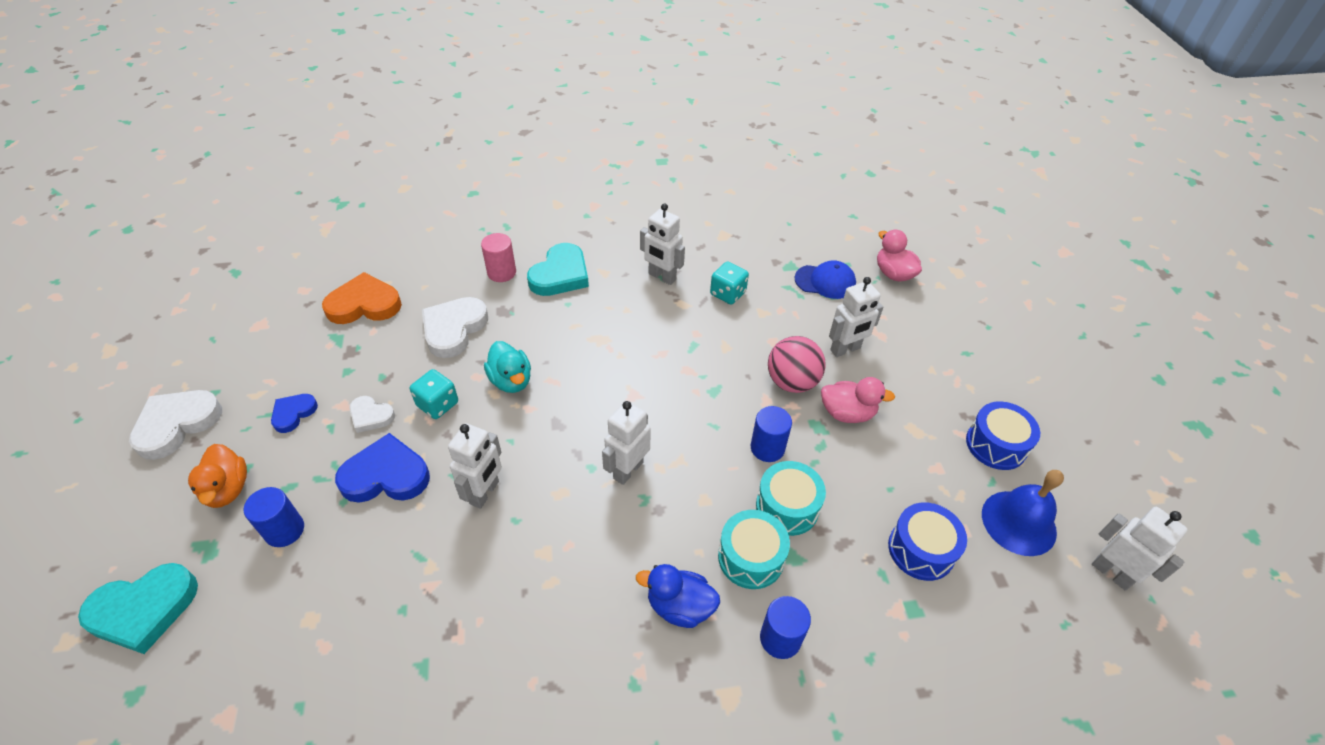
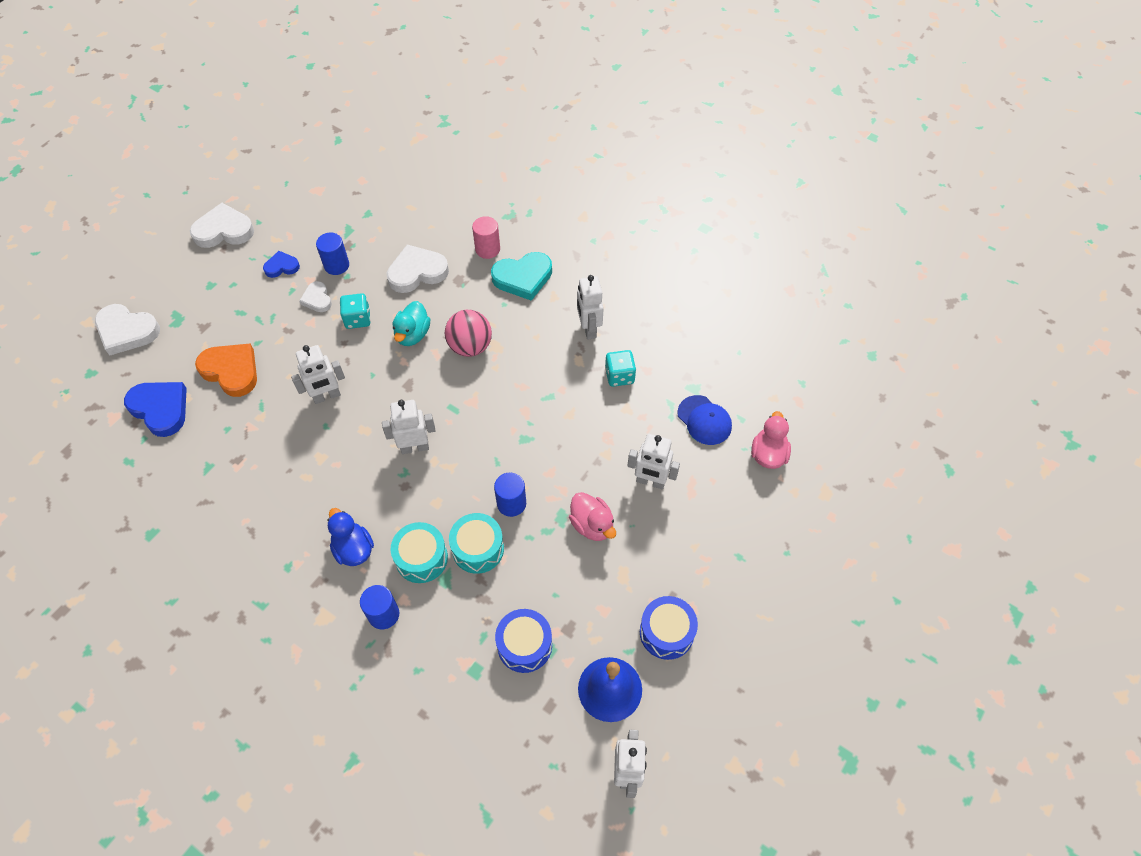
camera: 45 degrees right, 10 degrees up
turquoise heart [78,563,198,654] -> white heart [95,304,160,355]
orange duck [188,444,247,508] -> none
blue cylinder [244,487,304,547] -> blue cylinder moved to [316,233,349,275]
orange heart [322,272,402,324] -> orange heart moved to [195,344,257,397]
blue heart [335,433,430,503] -> blue heart moved to [124,382,187,437]
pink ball [768,336,826,393] -> pink ball moved to [445,310,492,357]

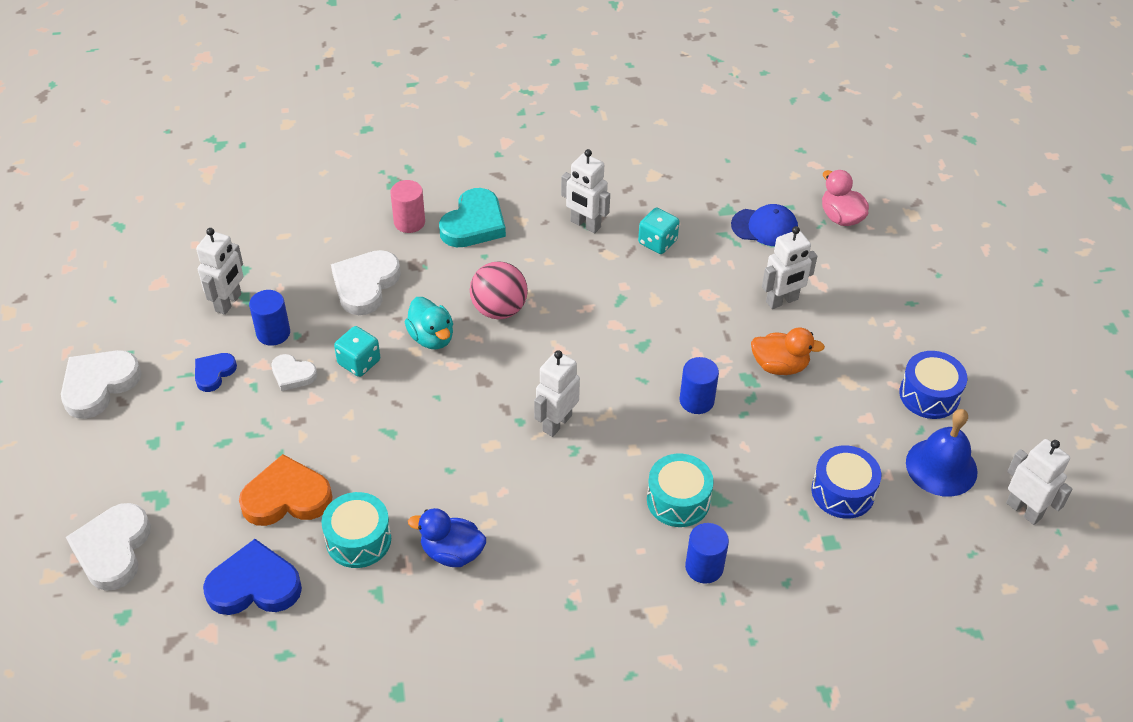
camera: 45 degrees left, 10 degrees down
white heart [95,304,160,355] -> white heart turned 120 degrees clockwise [66,503,151,591]
white robot [291,345,345,404] -> white robot moved to [196,228,243,315]
blue duck [327,508,374,566] -> blue duck moved to [408,508,486,567]
turquoise drum [449,513,504,574] -> turquoise drum moved to [322,492,391,568]
pink duck [569,492,616,541] -> orange duck [751,328,825,375]

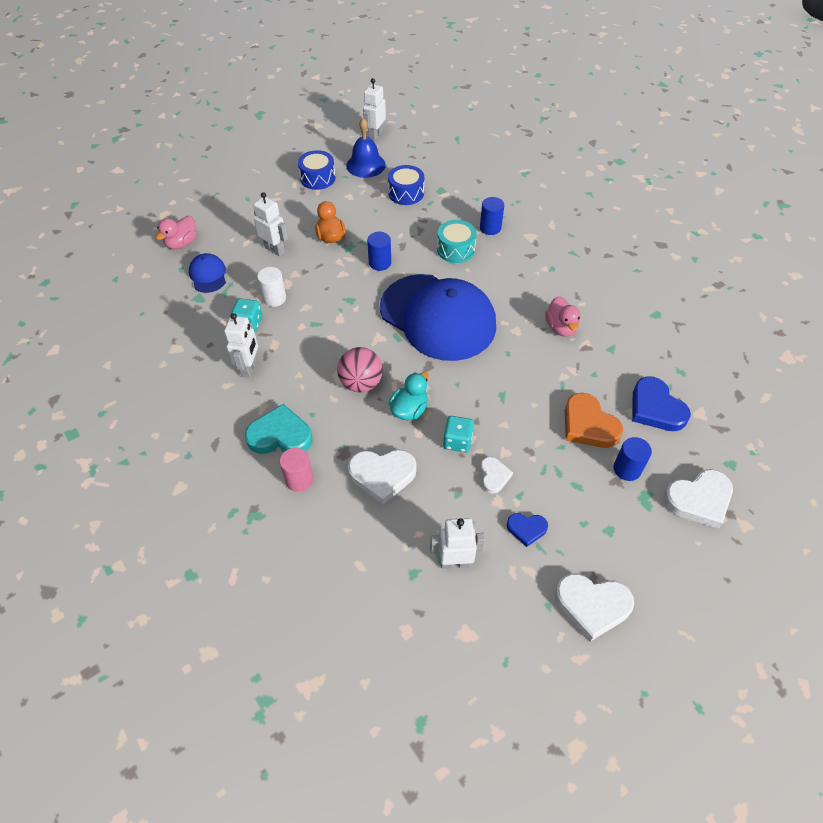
camera: 115 degrees left, 5 degrees up
blue cylinder [249,290,290,346] -> blue cylinder moved to [613,437,652,481]
turquoise drum [322,492,391,568] -> none
blue duck [408,508,486,567] -> pink duck [545,296,580,336]
white robot [534,350,580,437] -> blue cap [380,274,496,361]
none -> white cylinder [257,267,286,307]

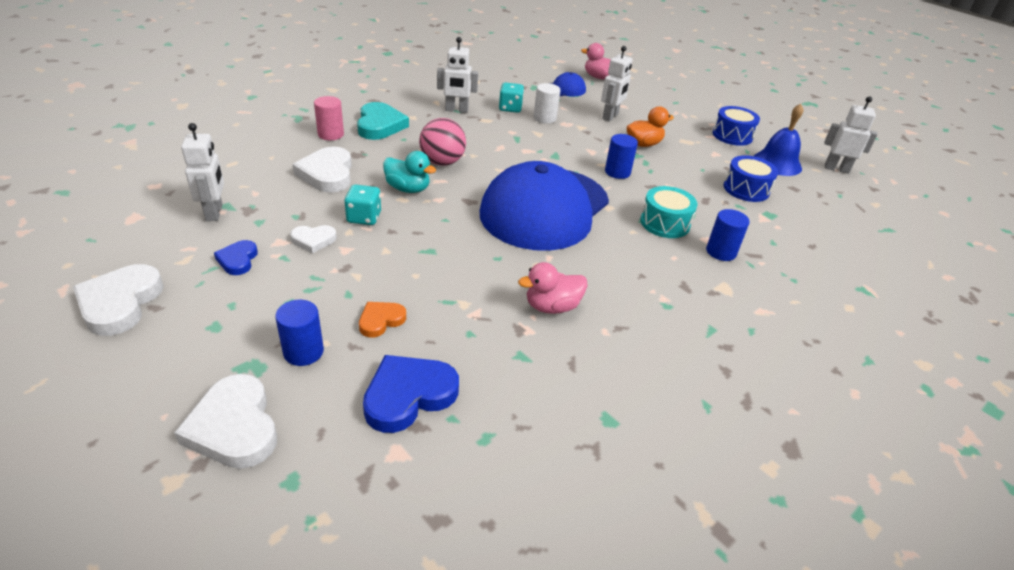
camera: 80 degrees right, 15 degrees down
orange heart [565,393,623,448] -> orange heart [359,302,406,338], size x0.57

